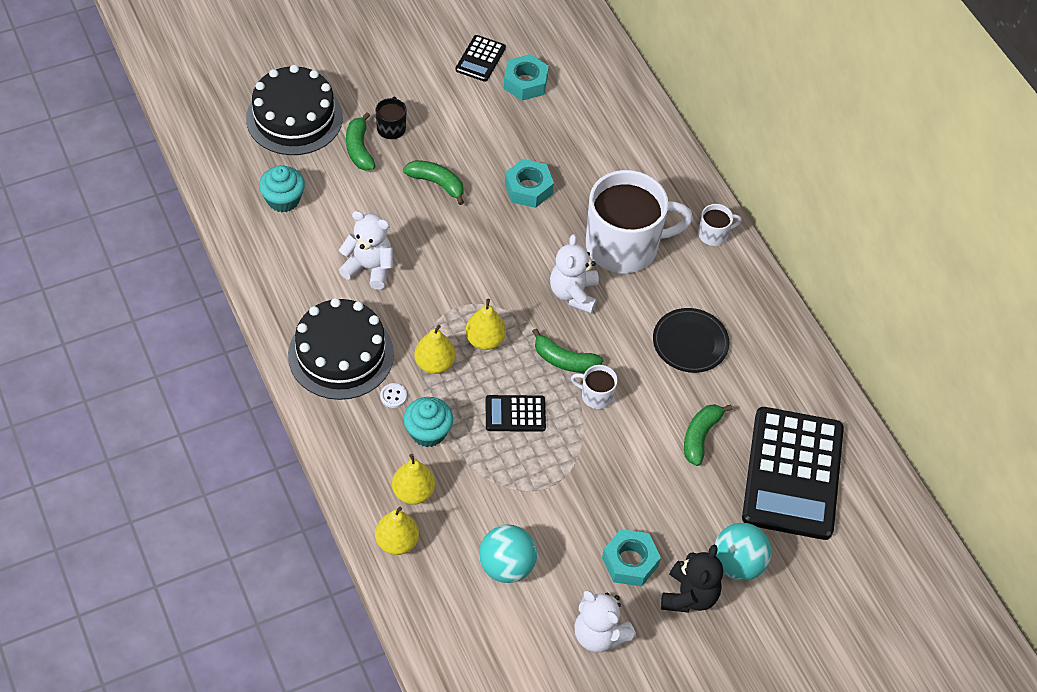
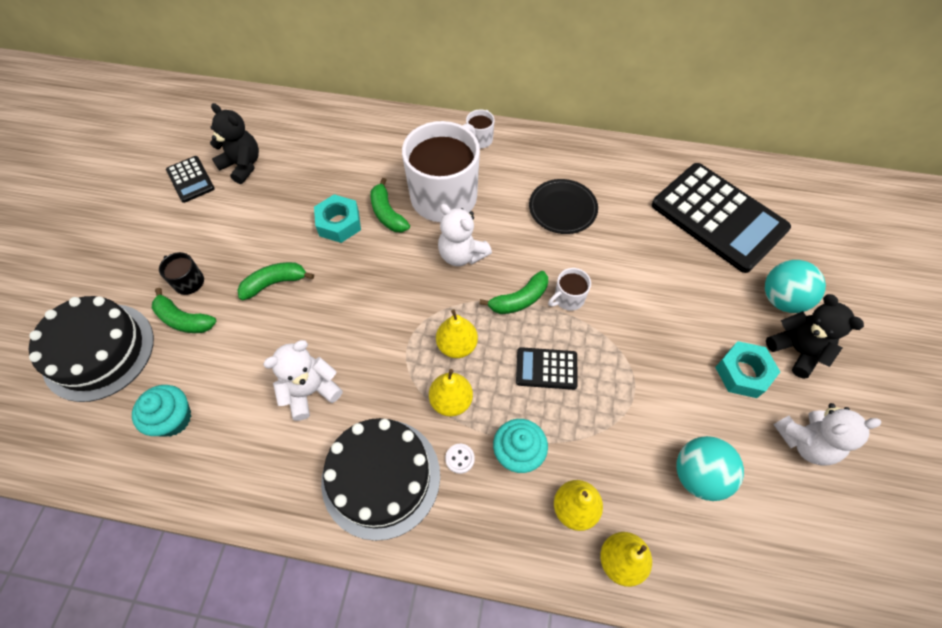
camera: 50 degrees left, 5 degrees up
black calculator [486,395,546,432] -> black calculator turned 60 degrees clockwise [516,347,578,390]
turquoise nut [504,54,549,101] -> black teddy bear [210,103,259,184]
green banana [684,404,733,466] -> green banana moved to [370,178,410,232]

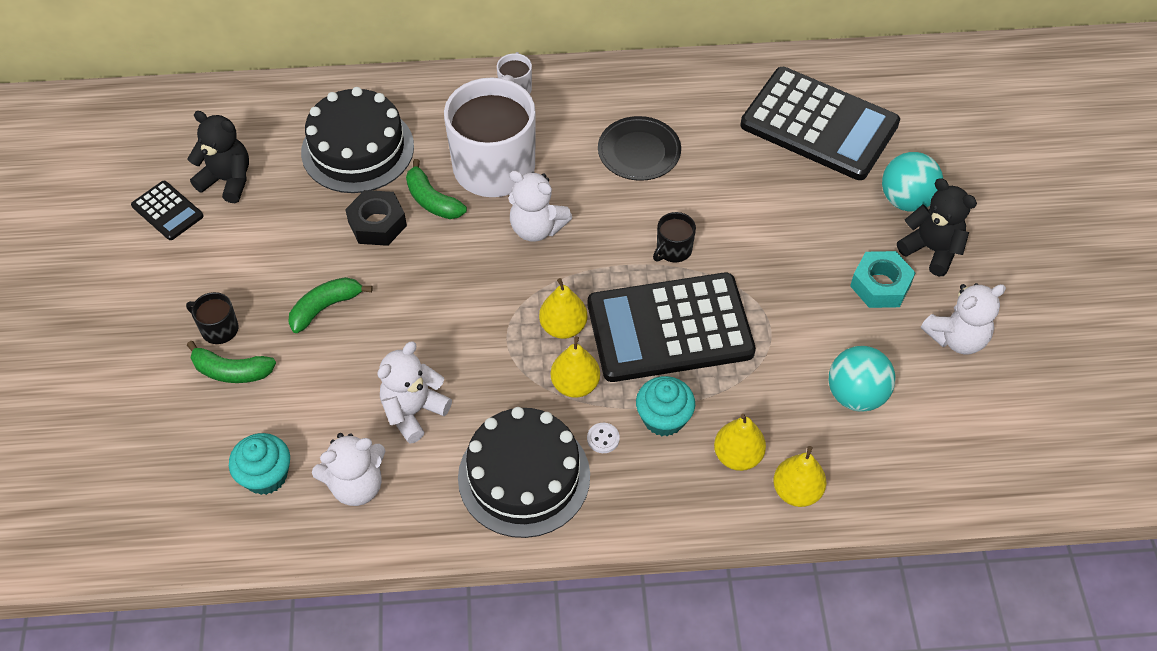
camera: 15 degrees left, 5 degrees down
black cake [29,296,154,402] -> black cake moved to [301,87,414,193]
turquoise nut [314,194,361,243] -> black nut [345,190,407,246]
green banana [479,271,548,314] -> none
black calculator [516,347,578,390] -> black calculator [588,273,756,382], size x2.21
white mug [548,268,591,311] -> black mug [653,212,696,263]
none -> white teddy bear [312,433,385,506]

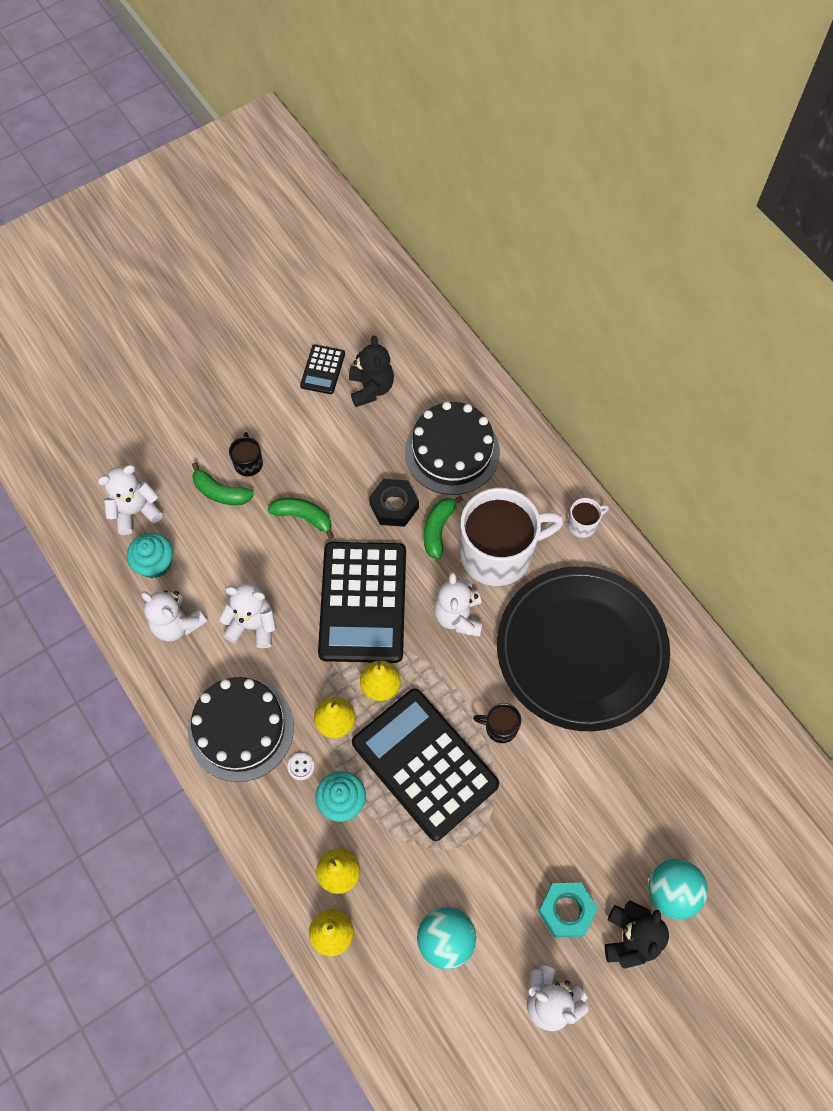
camera: 60 degrees right, 10 degrees up
green banana [187,341,276,383] -> green banana turned 45 degrees counterclockwise [192,462,254,505]
black plate [598,116,681,181] -> black plate [497,566,670,731], size x2.25
black calculator [740,67,900,180] -> black calculator moved to [318,542,406,663]
none -> white teddy bear [98,465,163,535]

